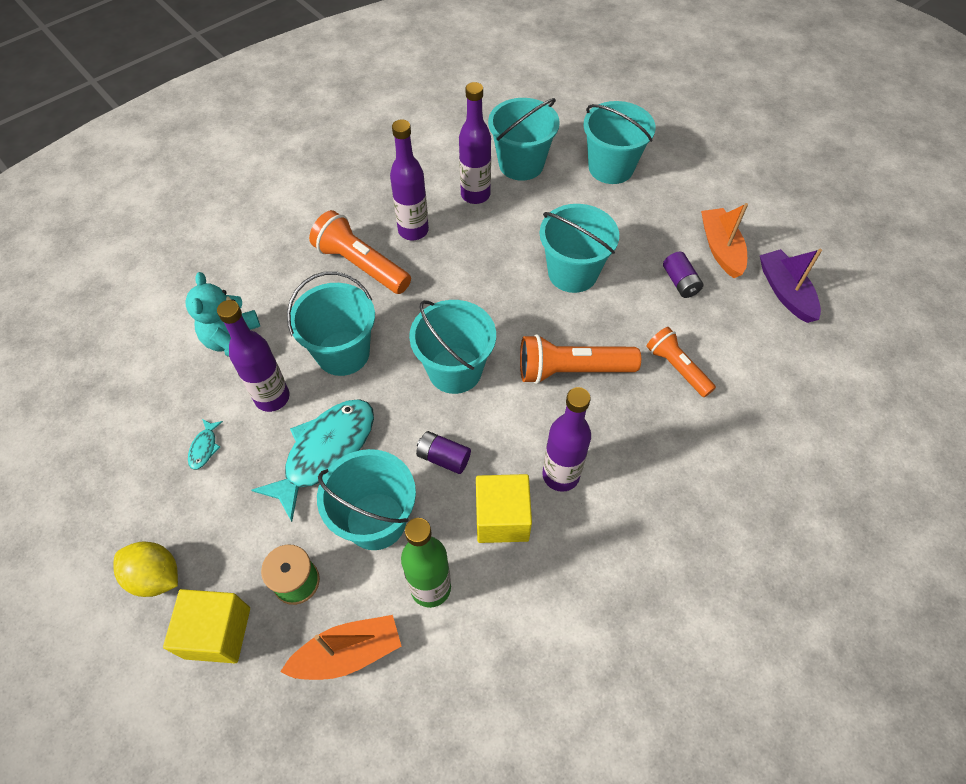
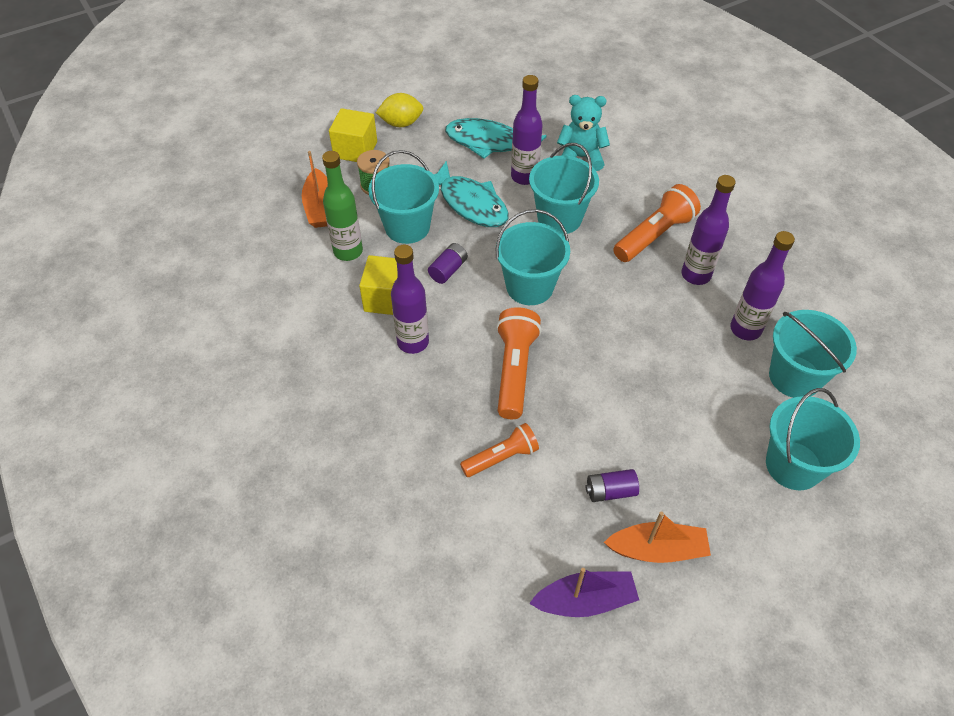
camera: 100 degrees right, 5 degrees down
yellow lemon [114,542,178,597] -> yellow lemon turned 45 degrees clockwise [376,93,423,127]
turquoise fish [188,419,223,470] -> turquoise fish [445,118,547,159], size x2.48
turquoise bucket [540,204,619,293] -> none

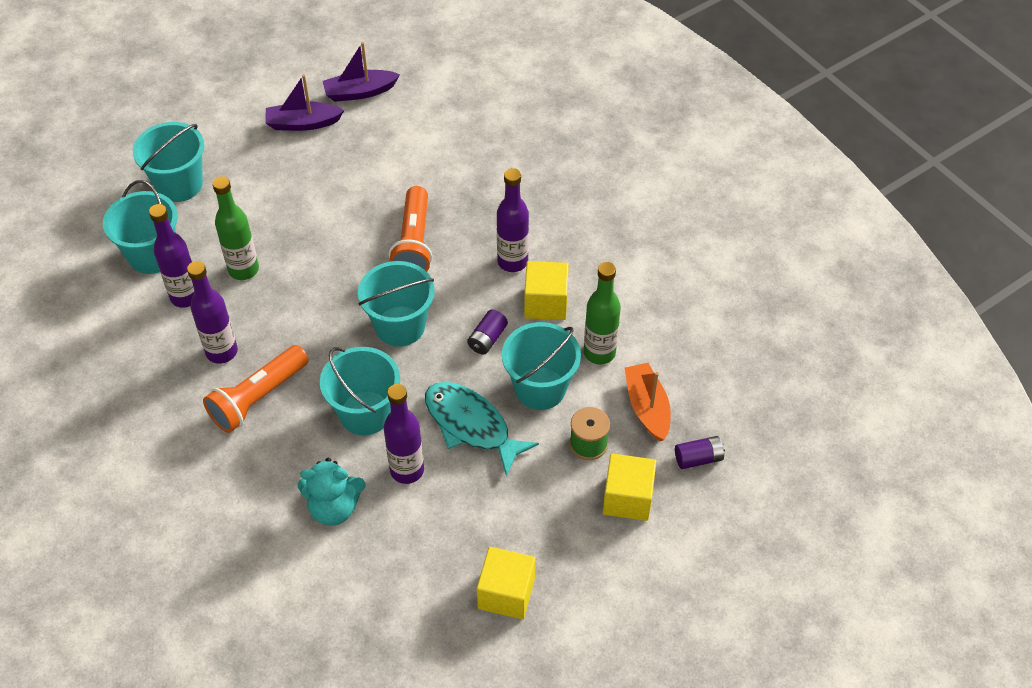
camera: 175 degrees right, 0 degrees up
yellow lemon [376,93,423,127] -> none
turquoise fish [445,118,547,159] -> none
orange flashlight [460,423,539,477] -> none
purple battery [586,469,639,502] -> purple battery moved to [675,436,725,469]
orange boat [604,512,711,563] -> purple boat [265,74,344,131]
none -> green bottle [212,176,259,280]
none -> yellow cube [477,547,535,619]

